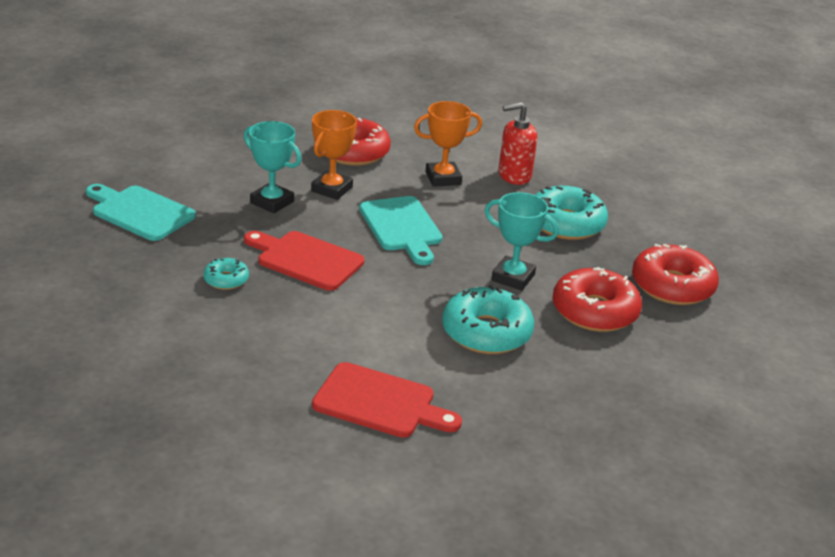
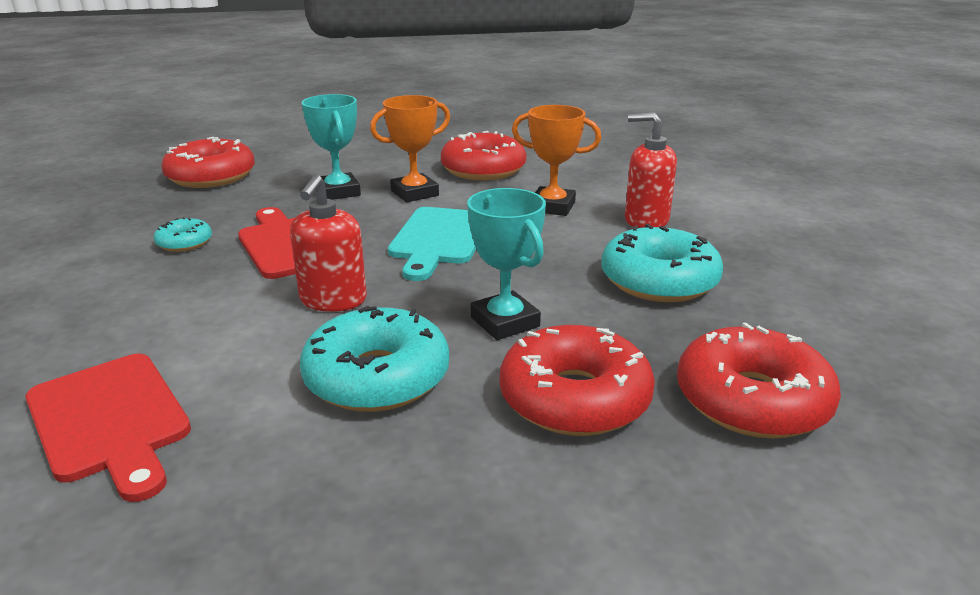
camera: 35 degrees right, 5 degrees down
turquoise cutting board [86,184,196,241] -> red donut [161,137,255,188]
none -> red soap dispenser [290,175,367,312]

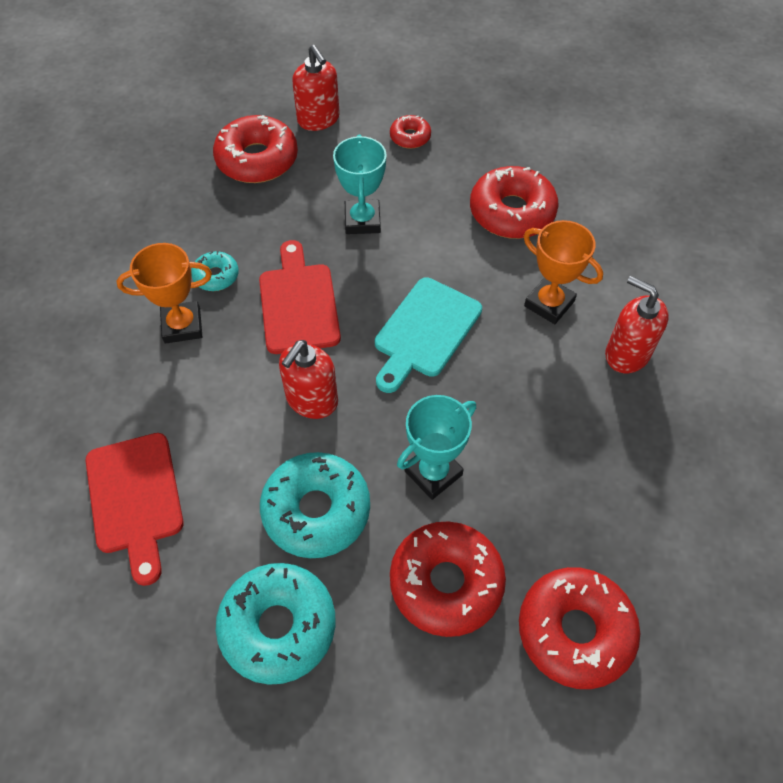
camera: 20 degrees right, 30 degrees up
orange trophy [370,95,450,202] -> orange trophy moved to [117,243,212,344]
turquoise trophy [467,188,546,340] -> turquoise trophy turned 60 degrees clockwise [397,395,476,500]
turquoise donut [601,224,723,302] -> turquoise donut moved to [216,563,336,685]
none -> red soap dispenser [292,45,340,131]
none -> red donut [390,115,431,149]

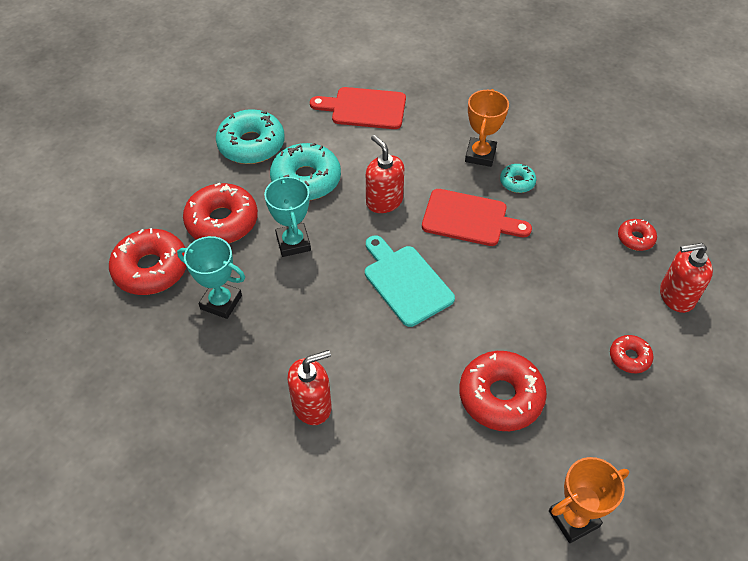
camera: 115 degrees right, 5 degrees down
red donut [213,115,298,183] -> red donut [618,219,657,251], size x0.51
turquoise trophy [333,134,387,234] -> turquoise trophy moved to [177,236,245,319]
orange trophy [524,220,603,324] -> orange trophy moved to [549,457,629,543]

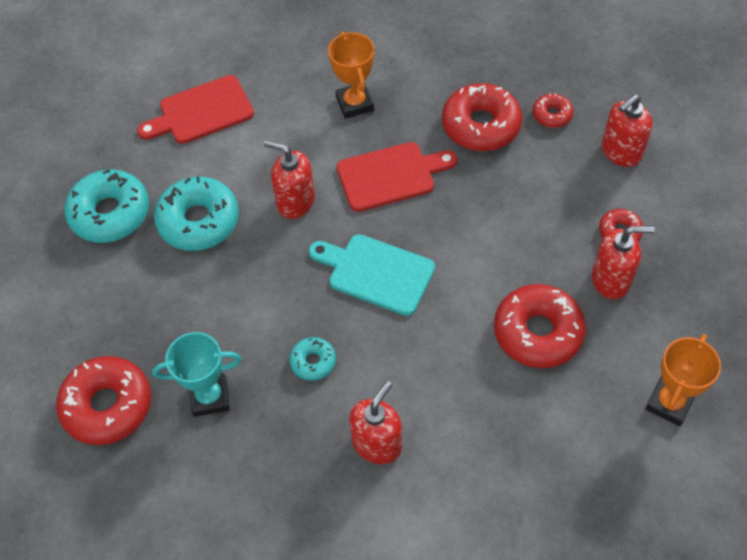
camera: 30 degrees left, 5 degrees up
red donut [183,183,258,243] -> red donut moved to [442,83,522,151]
turquoise trophy [264,175,311,257] -> none
turquoise donut [500,164,536,193] -> turquoise donut moved to [290,337,336,381]
none -> red soap dispenser [592,226,655,299]

